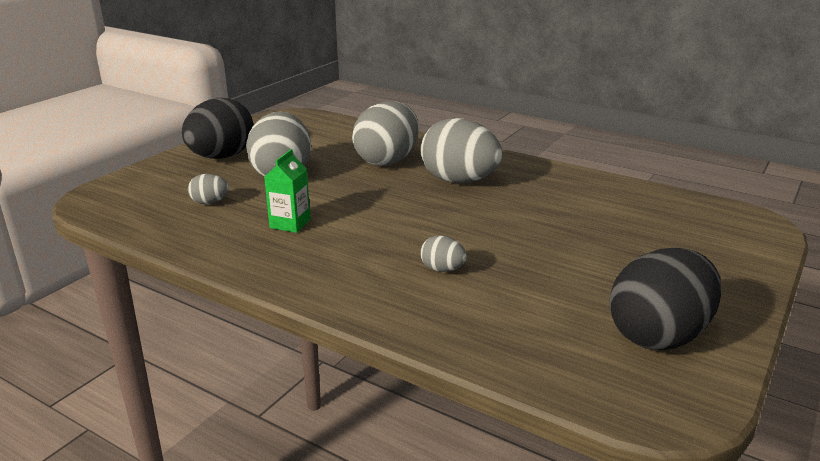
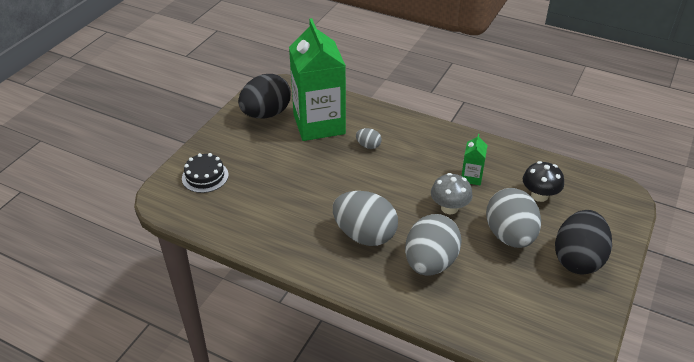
camera: 175 degrees right, 15 degrees up
grey egg [188,174,229,204] -> black mushroom [523,161,564,202]
none -> black cake [182,153,229,193]
none -> green carton [289,18,346,141]
none -> grey mushroom [431,173,473,215]

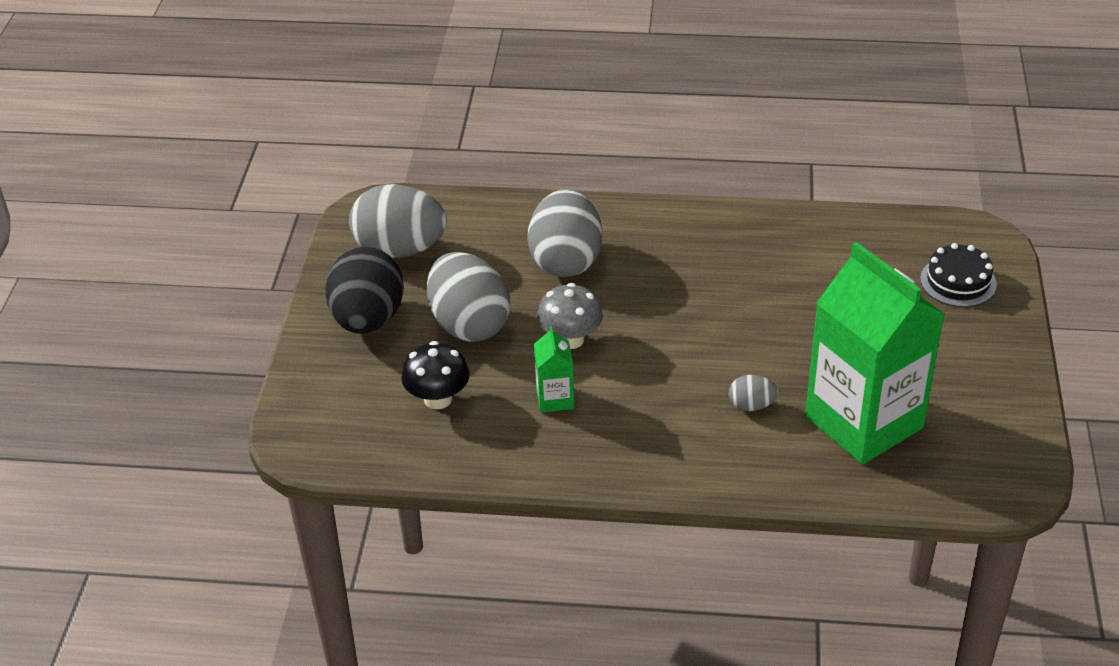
camera: 160 degrees right, 0 degrees up
black egg [238,74,291,118] -> none
grey egg [333,191,398,246] -> grey egg moved to [349,184,447,258]

